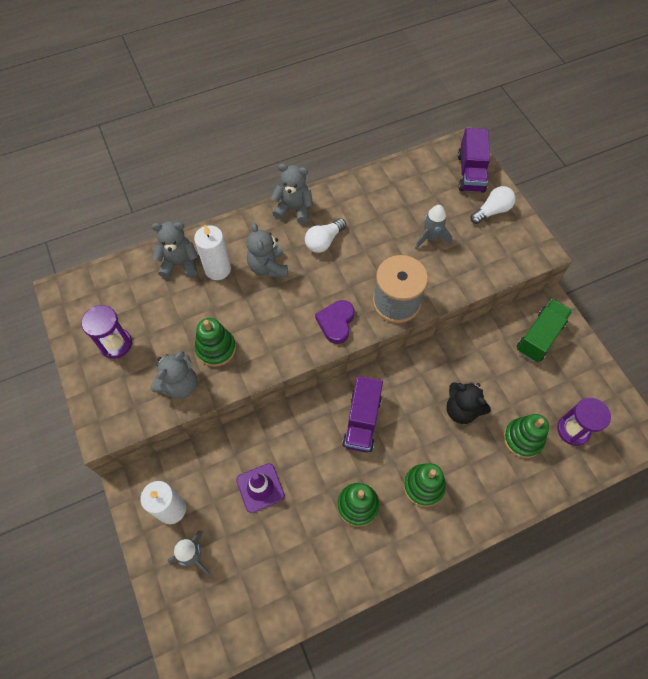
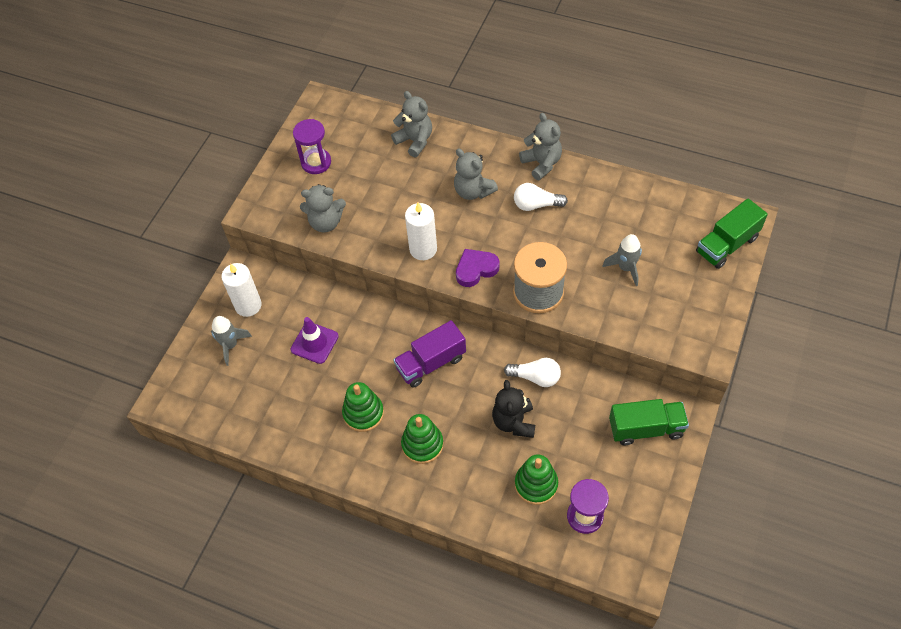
camera: 50 degrees right, 5 degrees down
white candle [194,225,231,280] -> white candle moved to [405,203,437,260]
green stacking toy [195,318,236,367] -> none
grey teddy bear [247,223,288,278] -> grey teddy bear turned 75 degrees counterclockwise [454,149,498,200]
purple truck [458,128,490,193] -> green truck [696,199,768,269]
white light bulb [471,186,515,224] -> white light bulb moved to [504,358,561,387]

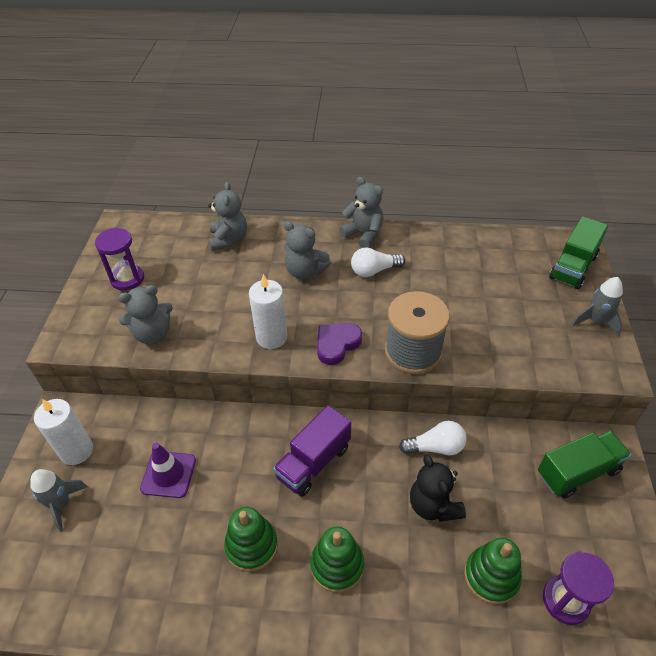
camera: 20 degrees left, 10 degrees down
grey teddy bear [391,91,432,157] -> grey teddy bear turned 60 degrees clockwise [208,182,247,251]
grey rocket [602,234,642,286] -> grey rocket moved to [572,277,623,336]

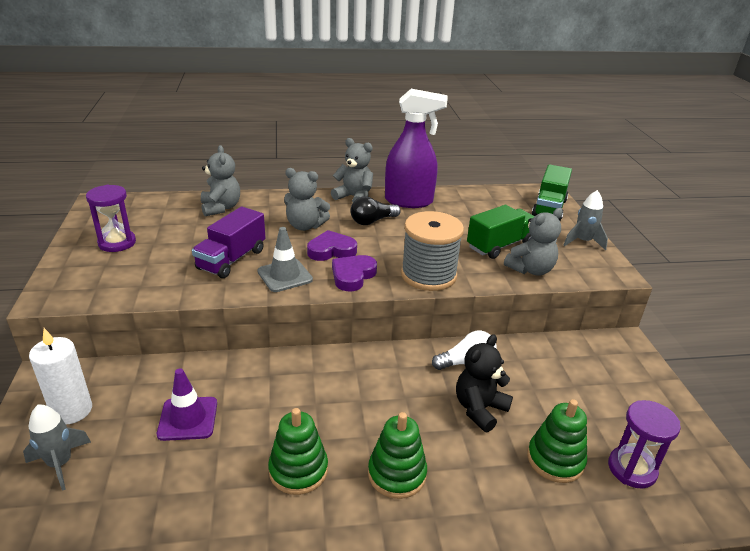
camera: 15 degrees left, 15 degrees down
grey teddy bear [118,285,173,344] -> grey teddy bear moved to [504,208,563,276]
white candle [249,274,287,349] -> grey traffic cone [257,227,313,292]
purple truck [273,405,351,496] -> purple truck moved to [192,207,266,278]
white light bulb [351,247,405,277] -> black light bulb [351,196,401,225]
black teddy bear [410,454,466,522] -> black teddy bear turned 75 degrees clockwise [456,334,513,432]
green truck [538,431,631,498] -> green truck moved to [467,205,534,259]
none -> purple heart [307,230,357,261]
none -> purple spray bottle [385,89,448,208]

